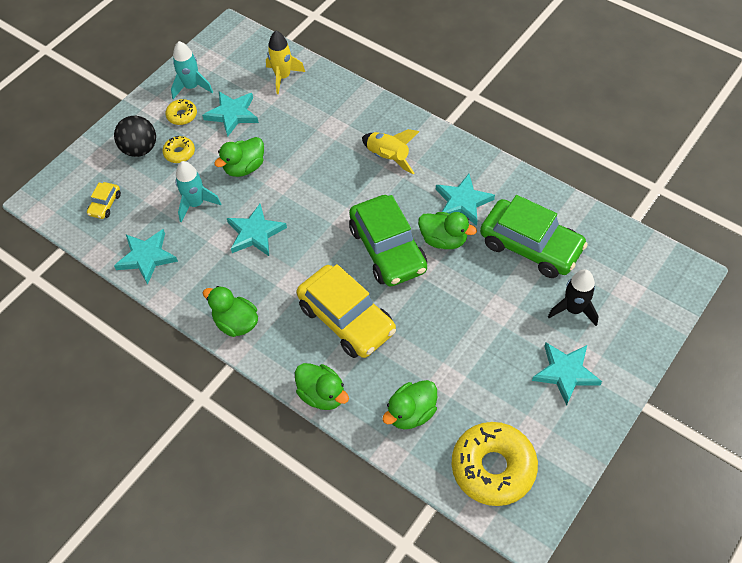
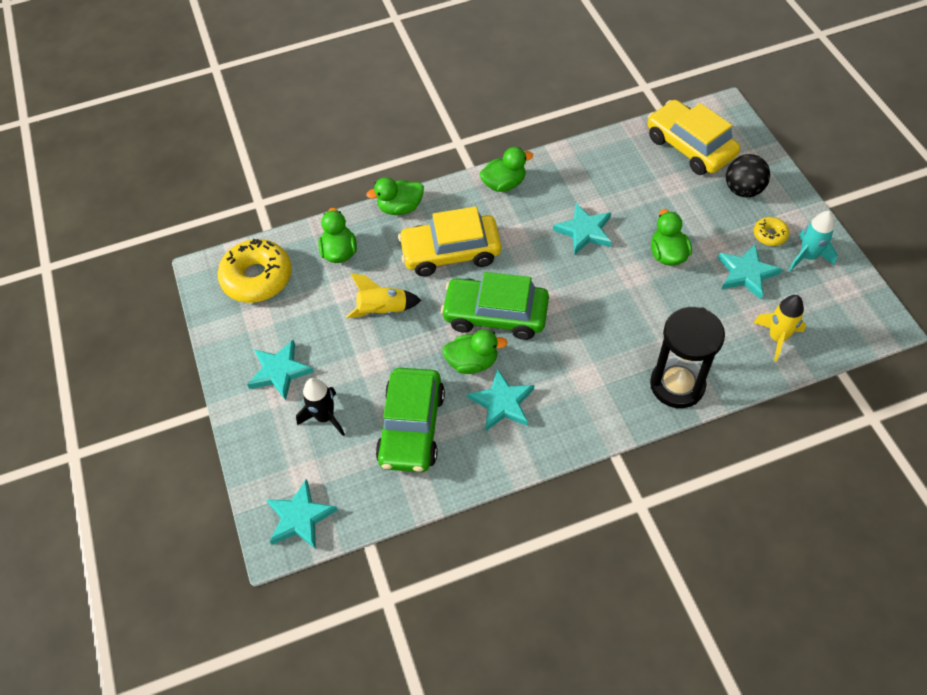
camera: 125 degrees right, 0 degrees up
yellow car [87,182,121,219] -> yellow car [647,100,740,175], size x2.32
turquoise star [114,229,178,285] -> turquoise star moved to [266,479,337,549]
yellow donut [162,136,195,163] -> none
turquoise rocket [176,161,221,222] -> none
yellow rocket [362,129,419,174] -> yellow rocket moved to [346,273,421,318]
green duck [418,212,477,249] -> green duck turned 150 degrees counterclockwise [442,329,507,374]
green car [480,195,588,278] -> green car turned 60 degrees counterclockwise [375,368,445,472]
none -> black hourglass [650,307,725,408]

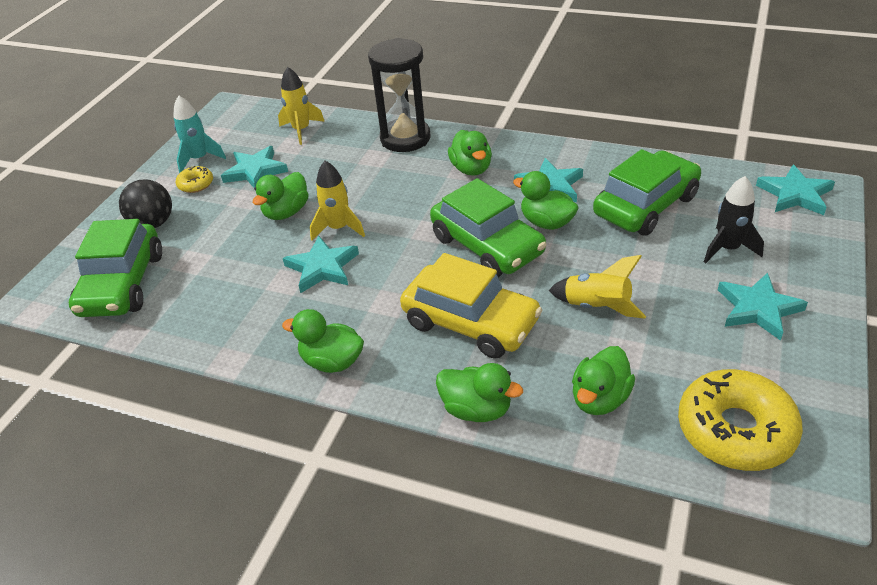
camera: 140 degrees left, 15 degrees down
yellow car [647,100,740,175] -> green car [69,219,162,317]
none -> yellow rocket [310,161,365,241]
none -> green duck [448,130,492,176]

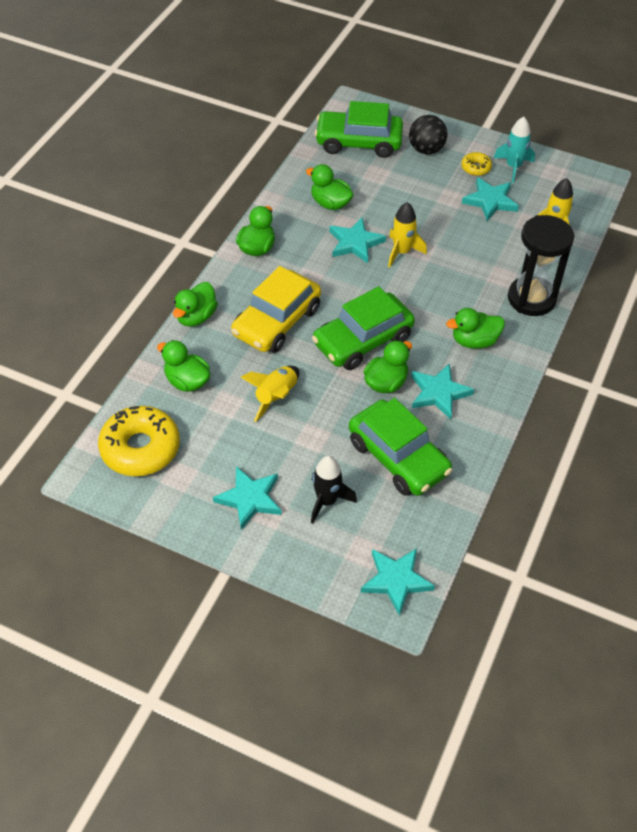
camera: 90 degrees right, 10 degrees up
green duck [253,172,309,220] -> green duck moved to [306,164,354,210]

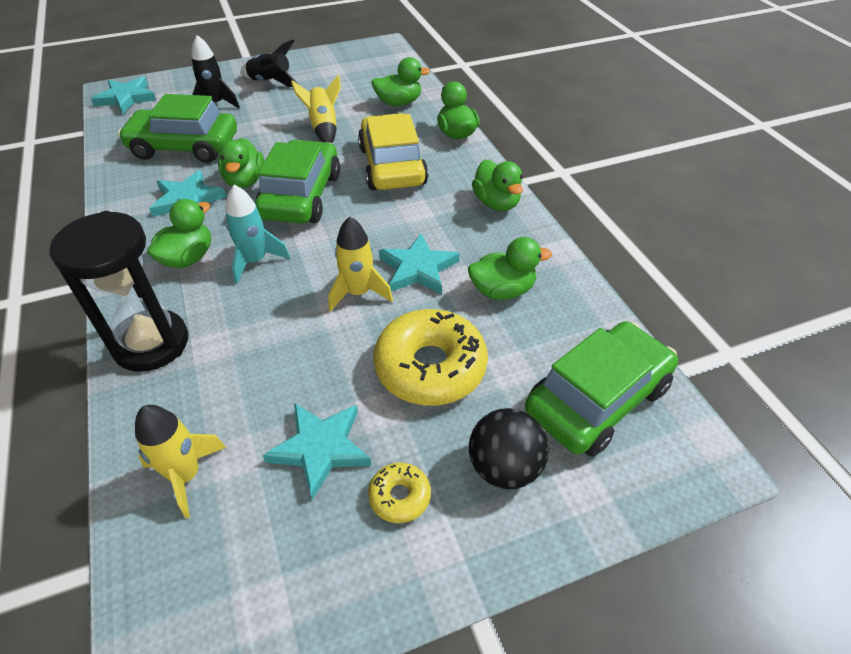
camera: 135 degrees right, 5 degrees down
yellow donut [98,406,180,476] -> yellow donut moved to [373,309,488,406]
turquoise star [213,466,282,530] -> black rocket [241,39,298,87]
turquoise rocket [494,117,535,183] -> turquoise rocket moved to [225,185,290,284]

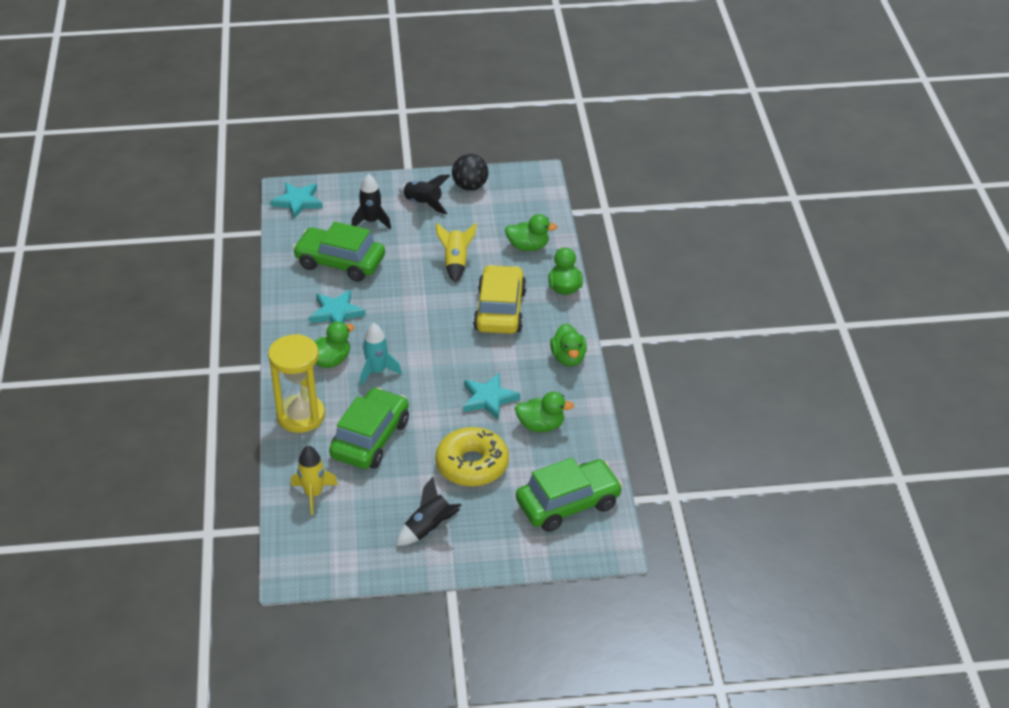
camera: 15 degrees right, 5 degrees down
black hourglass [50,211,188,372] -> yellow hourglass [268,334,325,433]
green duck [218,138,264,188] -> none
green car [255,140,340,224] -> green car moved to [329,387,409,469]
turquoise star [262,403,371,500] -> none
yellow rocket [328,216,393,312] -> none
yellow donut [368,463,431,523] -> black rocket [396,477,462,546]
black ball [469,408,549,489] -> black ball moved to [452,154,488,191]

